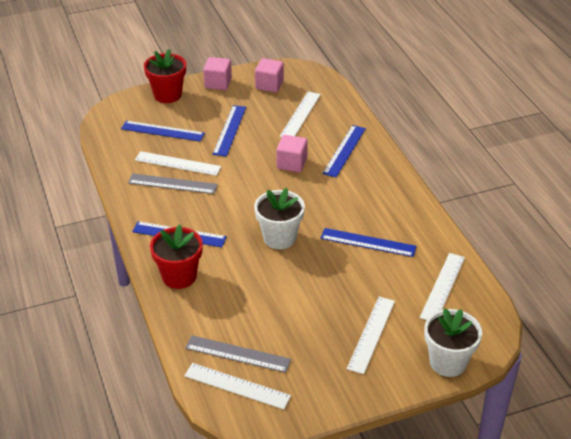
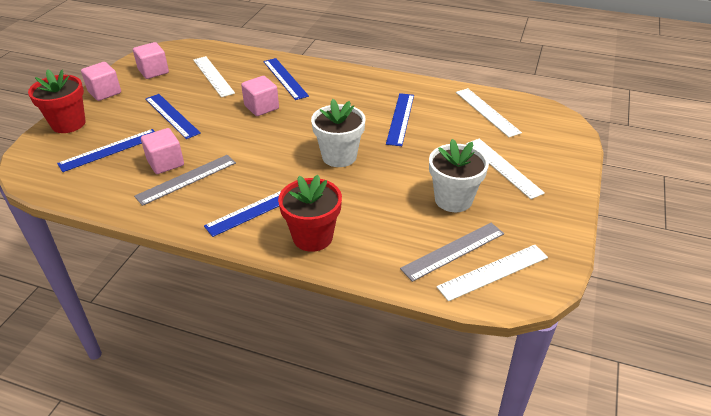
camera: 50 degrees left, 0 degrees up
white ruler [135,151,221,176] -> pink cube [141,128,184,174]
blue ruler [321,228,416,257] -> blue ruler turned 45 degrees counterclockwise [386,93,414,146]
white flower pot [424,308,482,377] -> white flower pot moved to [429,139,489,212]

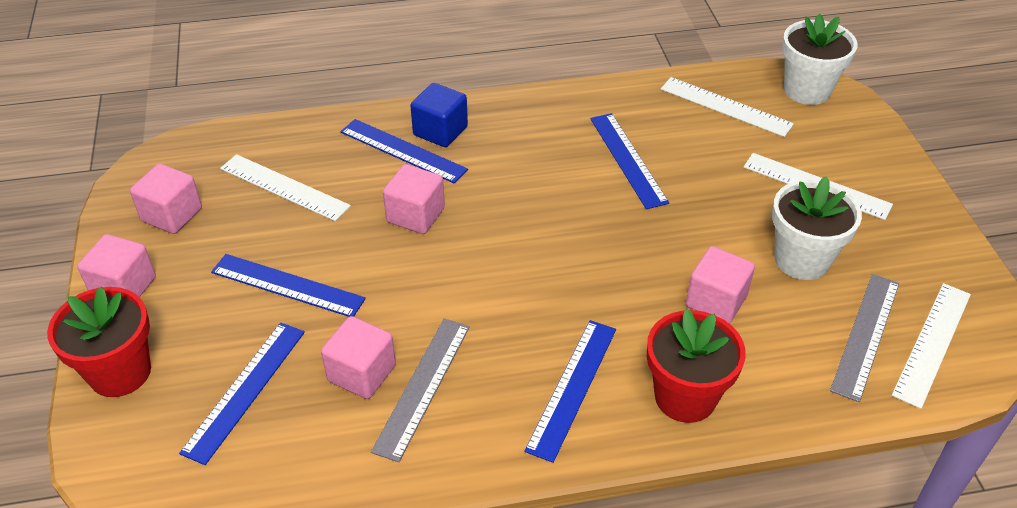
camera: 30 degrees left, 5 degrees up
white flower pot [311,99,366,167] -> white flower pot moved to [782,14,858,105]
none -> blue cube [410,83,468,147]
none -> pink cube [686,246,755,324]

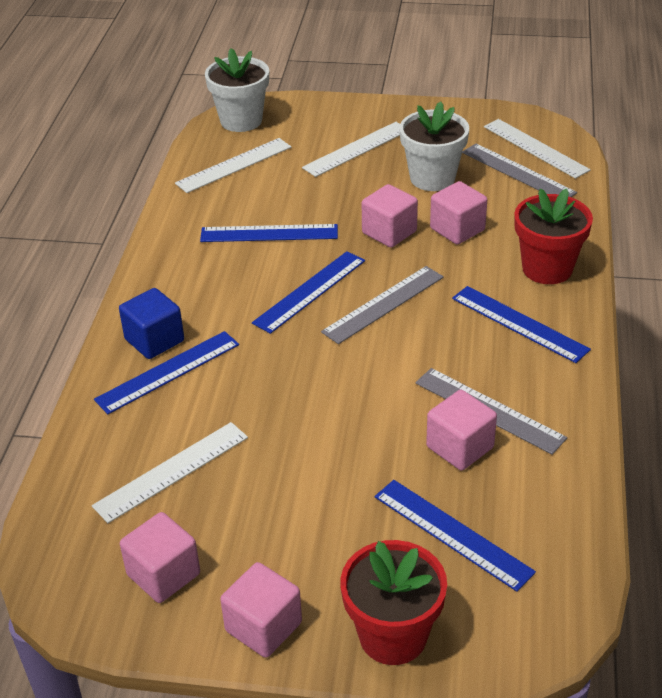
camera: 70 degrees left, 5 degrees down
blue ruler [211,254,366,317] -> blue ruler moved to [252,251,365,334]
pink cube [383,164,445,234] -> pink cube moved to [362,184,418,247]
none -> grey ruler [321,266,444,344]

